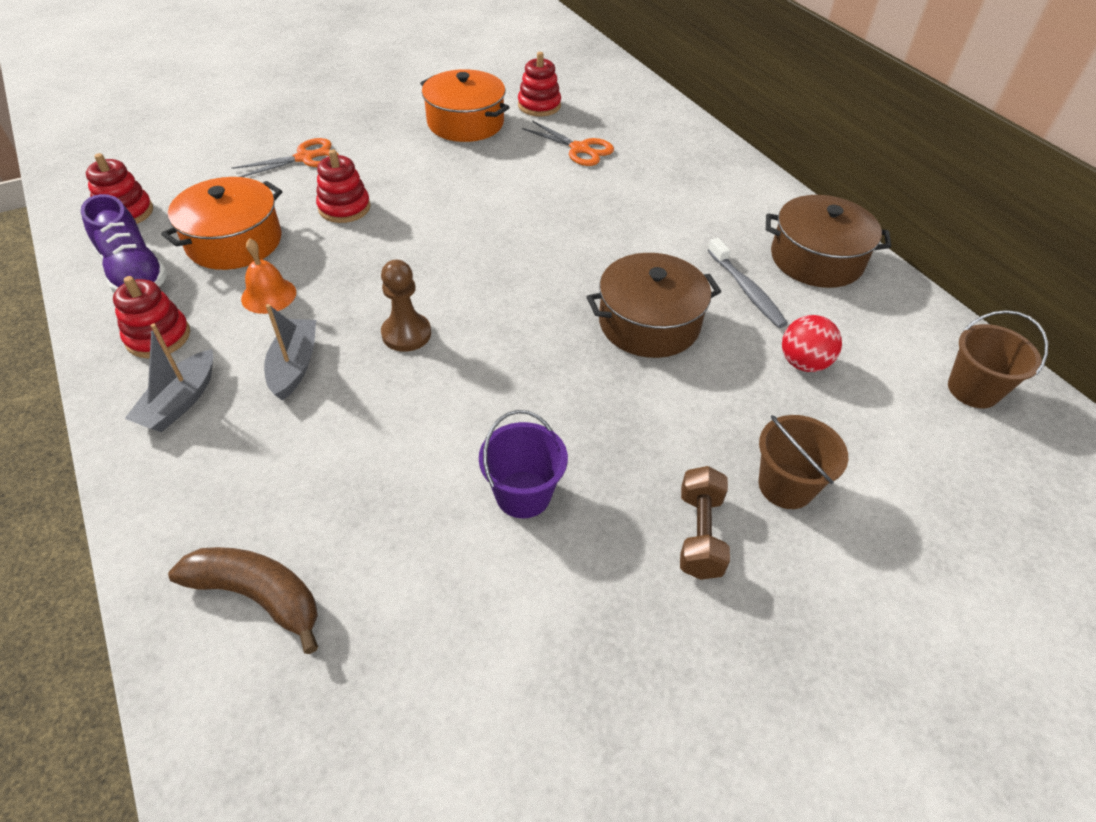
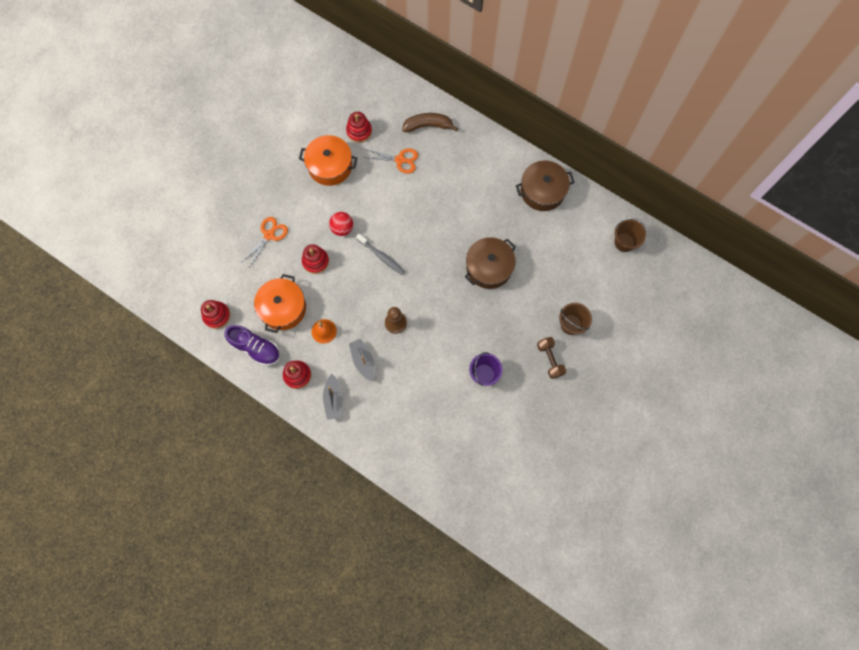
camera: 25 degrees left, 25 degrees up
brown banana [168,547,318,654] -> brown banana moved to [402,113,459,132]
grey toothbrush [708,238,788,328] -> grey toothbrush moved to [356,234,405,275]
red ball [782,315,842,372] -> red ball moved to [329,212,353,236]

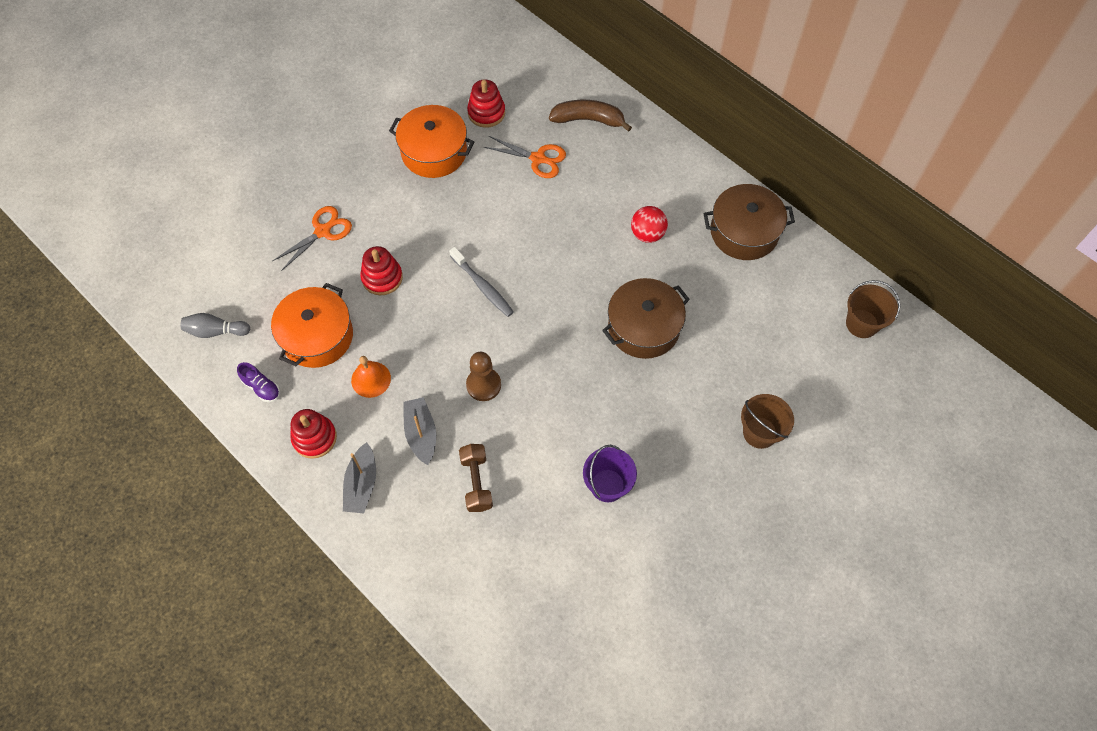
camera: 10 degrees right, 10 degrees down
red stacking toy [201,300,230,329] -> grey bowling pin [181,313,250,338]
purple shoe [224,325,280,366] -> purple shoe [237,362,280,402], size x0.54
red ball [329,212,353,236] -> red ball moved to [631,206,668,243]
brown dumbbell [537,337,566,379] -> brown dumbbell moved to [459,444,493,512]

